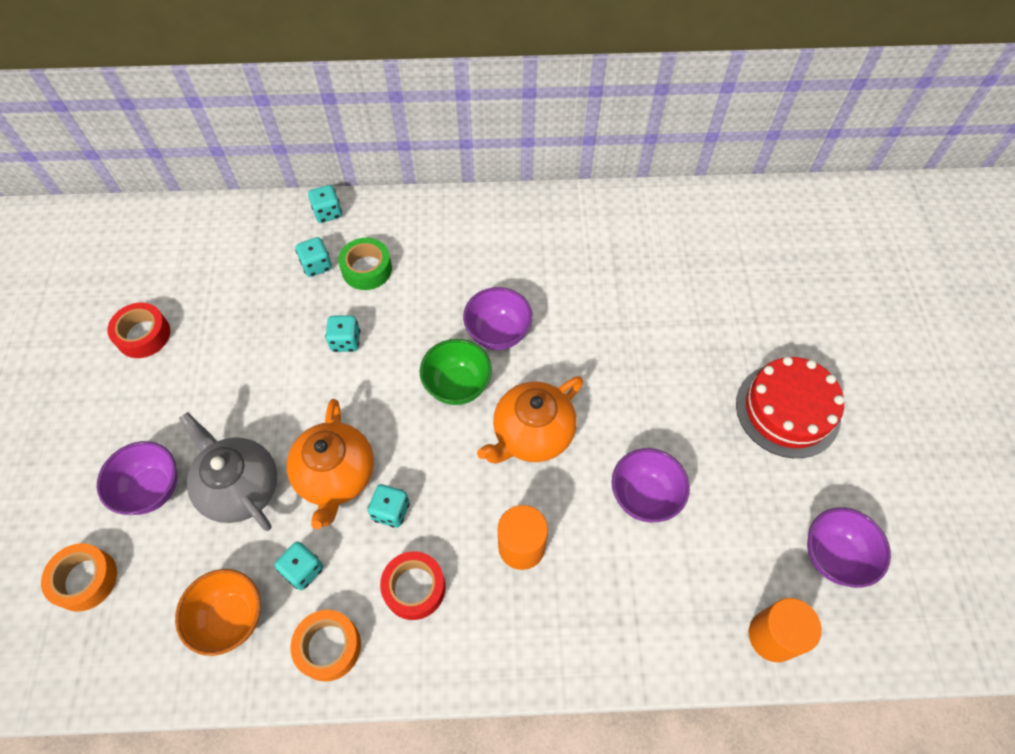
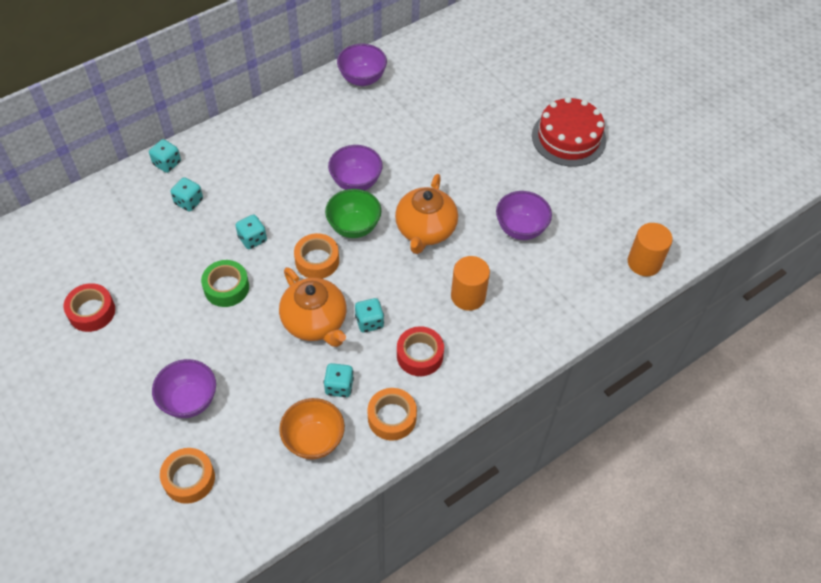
camera: 35 degrees left, 5 degrees down
grey teapot [179,412,277,531] -> none
green tape [338,238,392,290] -> green tape moved to [201,260,249,307]
purple bowl [807,507,891,588] -> purple bowl moved to [337,44,387,86]
none -> orange tape [294,233,339,279]

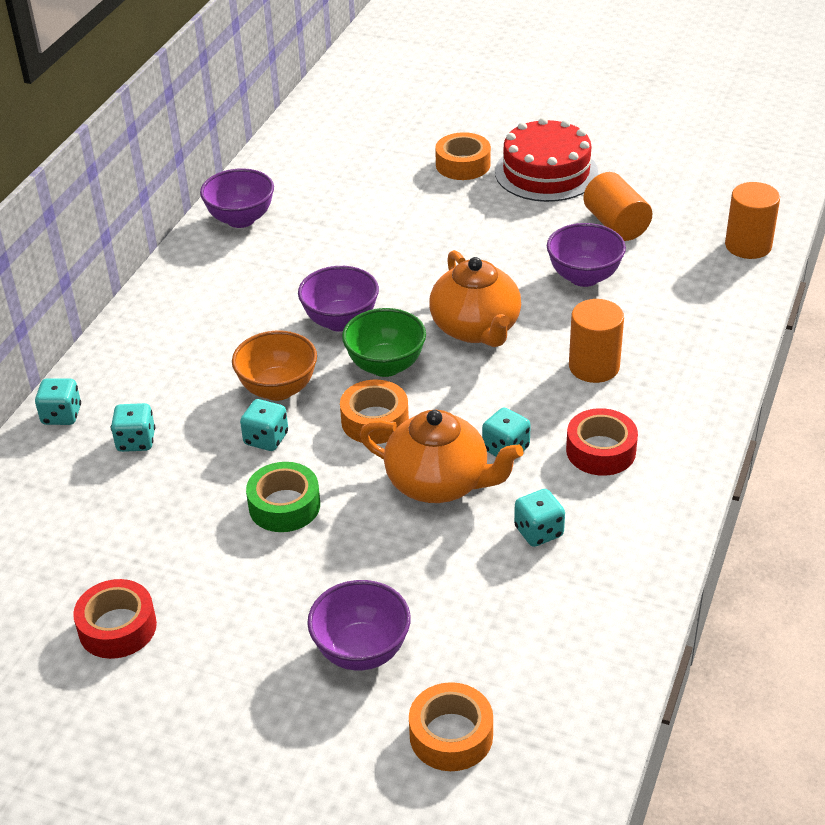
camera: 30 degrees left, 15 degrees down
orange bowl [279,398,345,459] -> orange bowl moved to [232,331,317,401]
orange tape [367,388,417,441] -> orange tape moved to [435,132,491,180]
none -> orange cylinder [583,172,652,241]

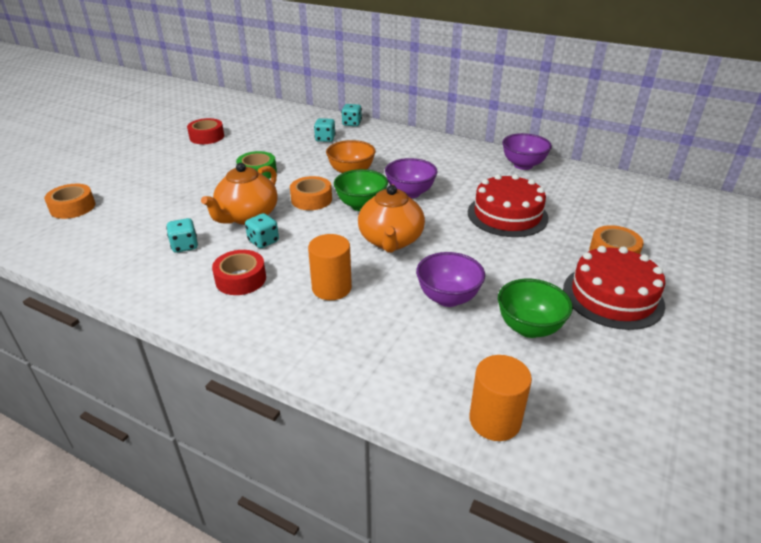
camera: 95 degrees right, 5 degrees down
turquoise dice [240,399,288,451] -> none
purple bowl [307,580,411,670] -> none
orange teapot [429,250,521,347] -> orange teapot turned 75 degrees counterclockwise [358,185,425,252]
orange cylinder [583,172,652,241] -> green bowl [498,279,573,338]
none -> red cake [468,174,549,237]

